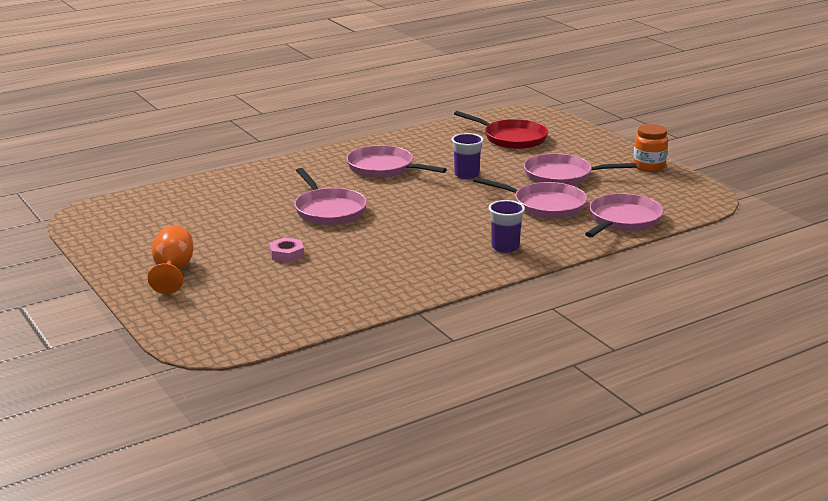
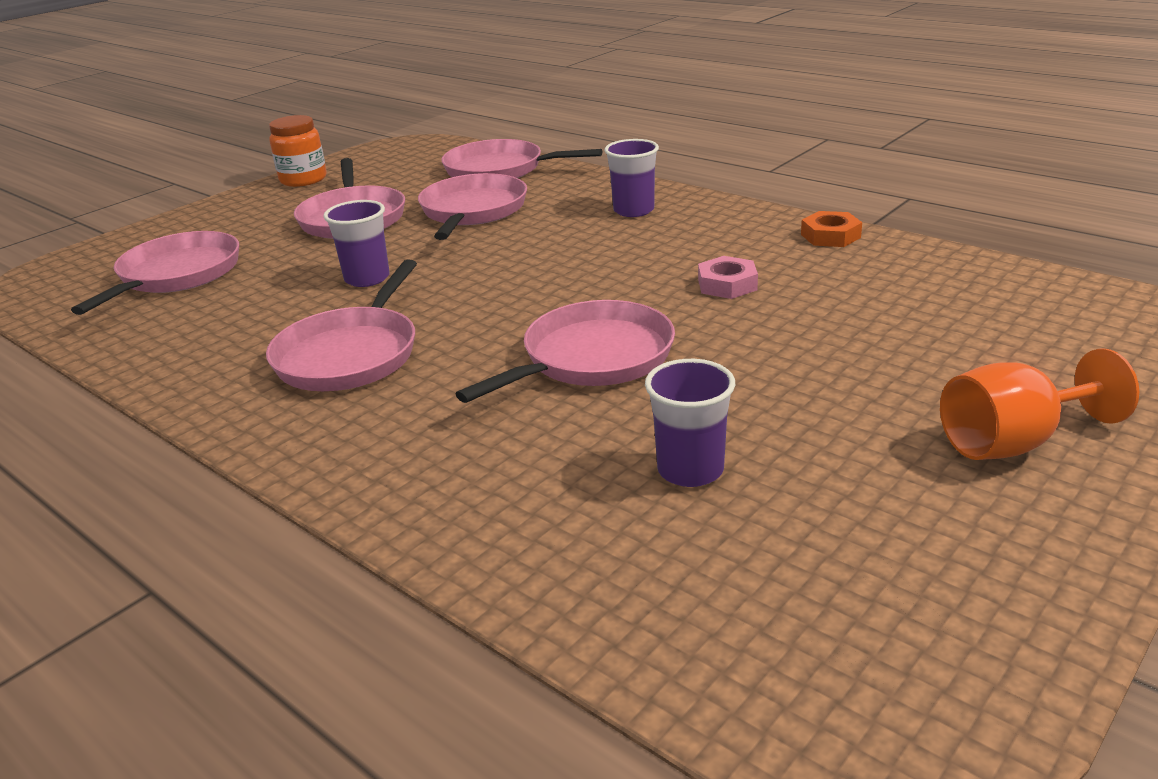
camera: 105 degrees left, 5 degrees up
pink nut [269,237,304,262] -> pink nut moved to [698,256,758,299]
red pan [454,111,548,149] -> pink pan [71,231,239,315]
none -> purple cup [645,359,735,487]
none -> orange nut [801,211,862,247]

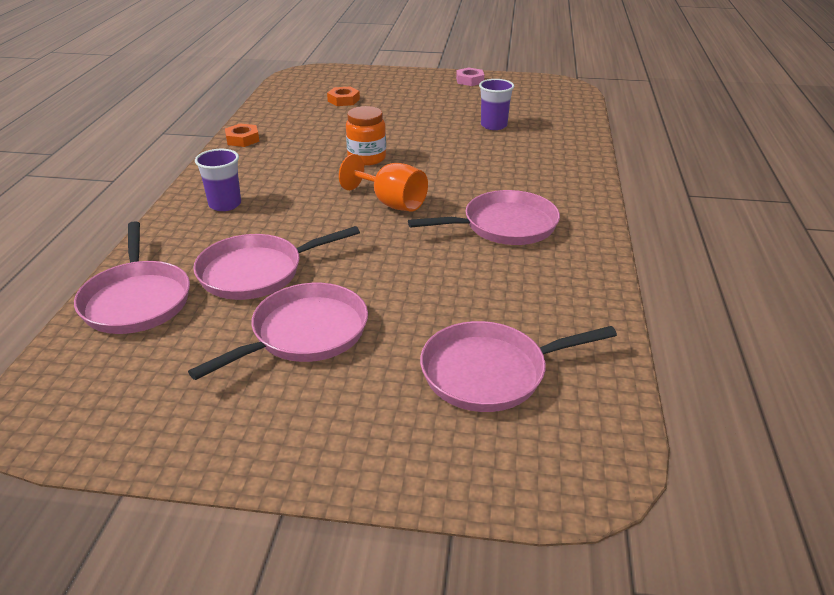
camera: 125 degrees left, 5 degrees up
orange jar [269,115,327,187] -> orange jar moved to [346,106,386,166]
purple cup [323,200,390,287] -> none
pink pan [456,300,675,403] -> none
pink nut [698,256,758,299] -> pink nut moved to [456,67,484,86]
orange goblet [940,349,1139,460] -> orange goblet moved to [339,154,428,211]
none -> orange nut [327,87,360,106]

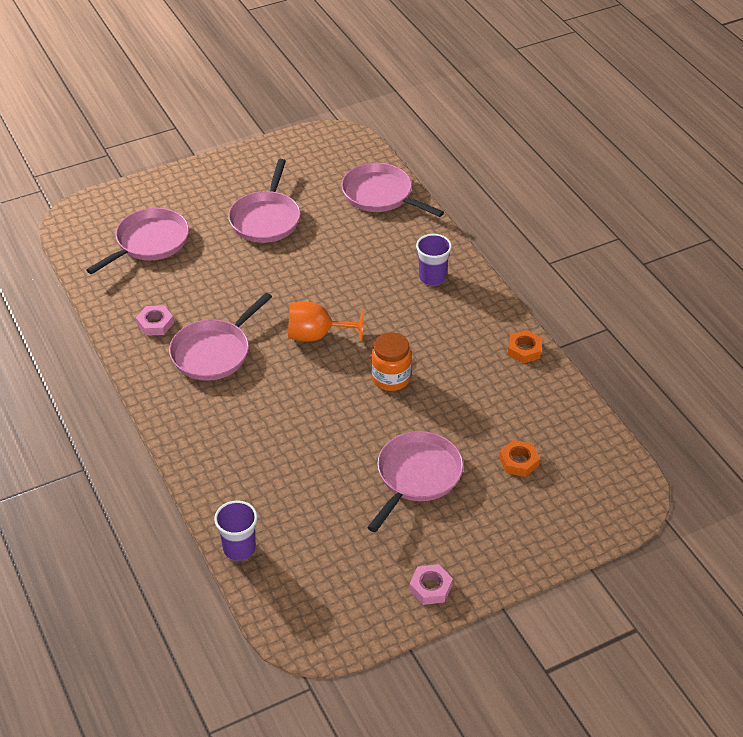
camera: 145 degrees right, 10 degrees up
pink pan [193,226,360,300] -> pink pan moved to [367,431,463,532]
purple cup [479,79,514,130] -> purple cup moved to [214,501,258,561]
none -> pink nut [136,305,174,336]

